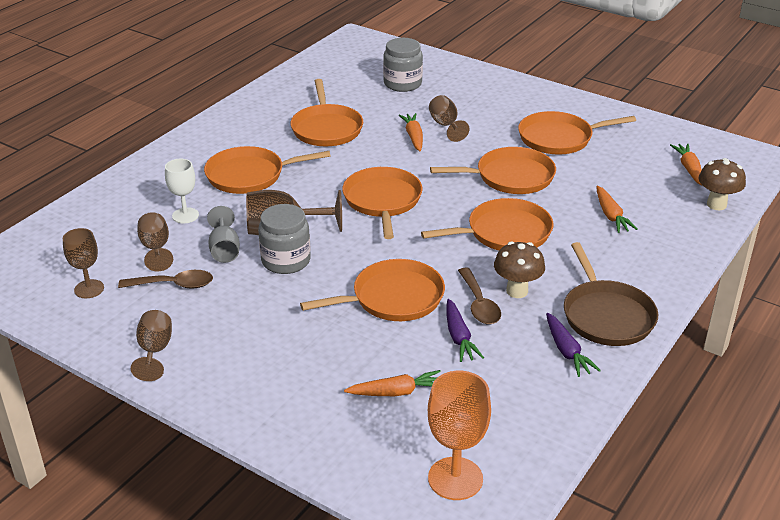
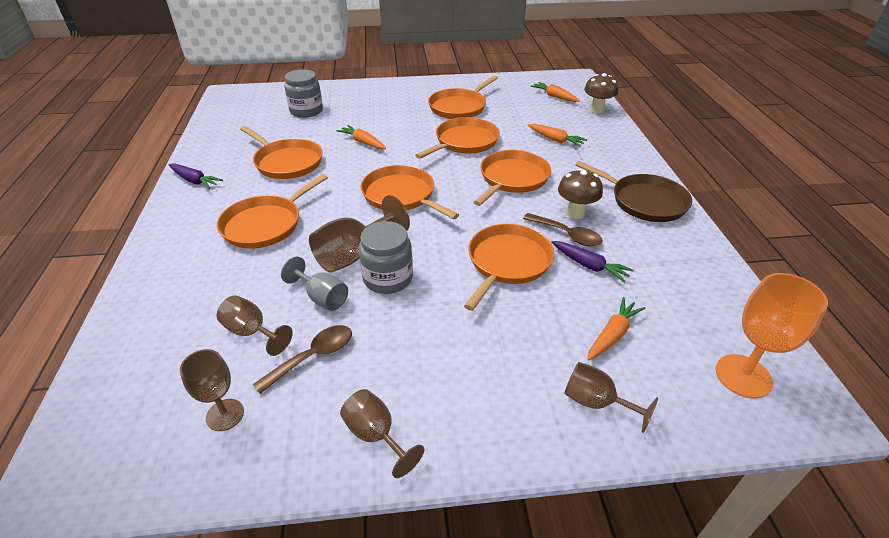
camera: 40 degrees left, 5 degrees up
white goblet [165,159,199,223] -> none
brown goblet [429,95,470,142] -> brown goblet moved to [564,362,658,433]
purple carrot [546,313,601,377] -> purple carrot moved to [169,163,223,189]

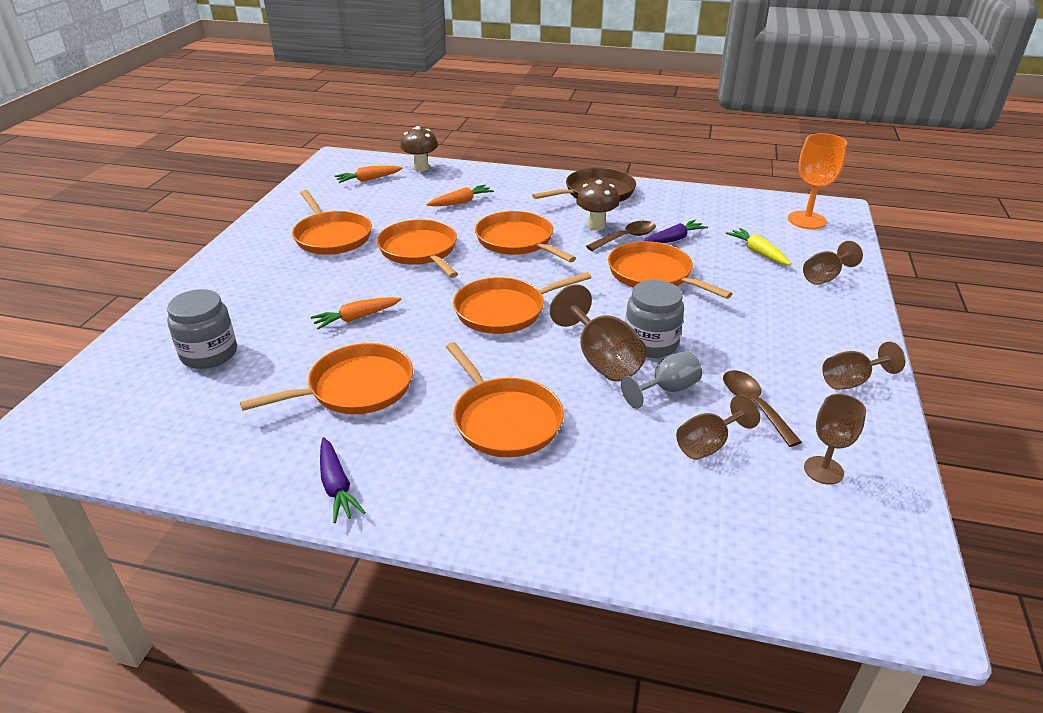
camera: 70 degrees left, 5 degrees down
purple carrot [169,163,223,189] -> purple carrot turned 105 degrees clockwise [320,437,366,523]
orange carrot [587,297,646,360] -> yellow carrot [726,228,791,265]

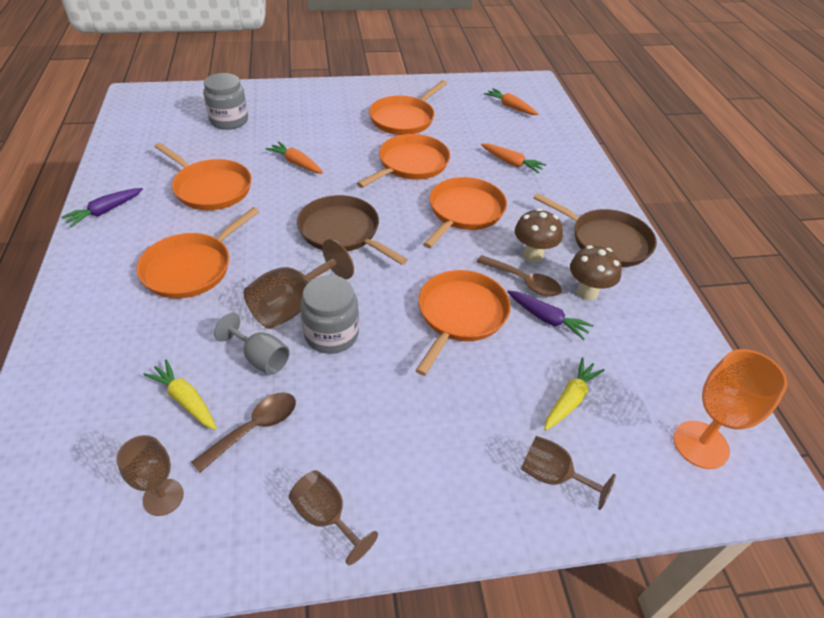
camera: 65 degrees right, 10 degrees up
brown mushroom [400,126,438,171] -> brown mushroom moved to [570,245,622,301]
orange pan [453,272,592,334] -> brown pan [297,195,408,265]
brown goblet [676,395,760,460] -> yellow carrot [143,359,217,430]

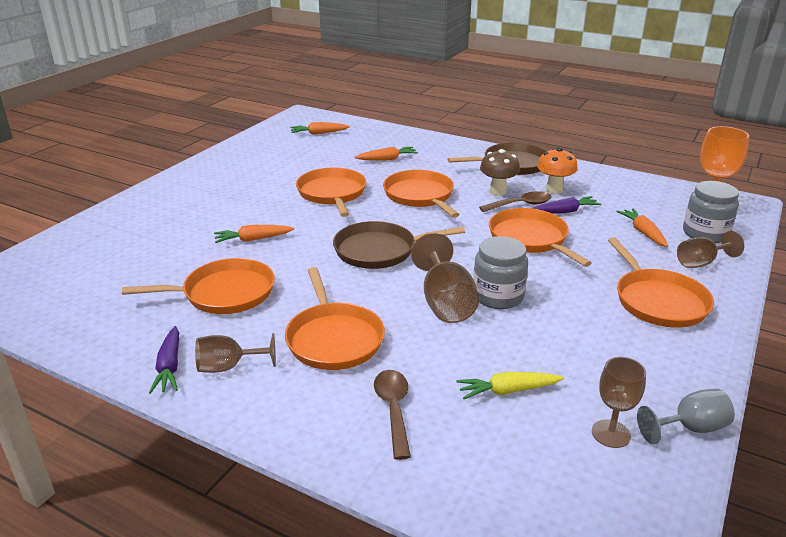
camera: 50 degrees left, 15 degrees down
brown spoon [191,392,296,473] -> brown spoon moved to [374,370,411,460]
grey jar [203,73,248,130] -> grey jar moved to [683,181,739,243]
grey goblet [214,313,290,375] -> grey goblet moved to [637,389,735,445]
brown goblet [289,470,378,565] -> brown goblet moved to [195,333,276,373]
orange pan [369,80,447,135] -> orange pan moved to [608,237,714,328]
yellow carrot [544,357,605,430] -> orange carrot [616,208,668,247]
brown mushroom [570,245,622,301] -> orange mushroom [537,147,578,194]

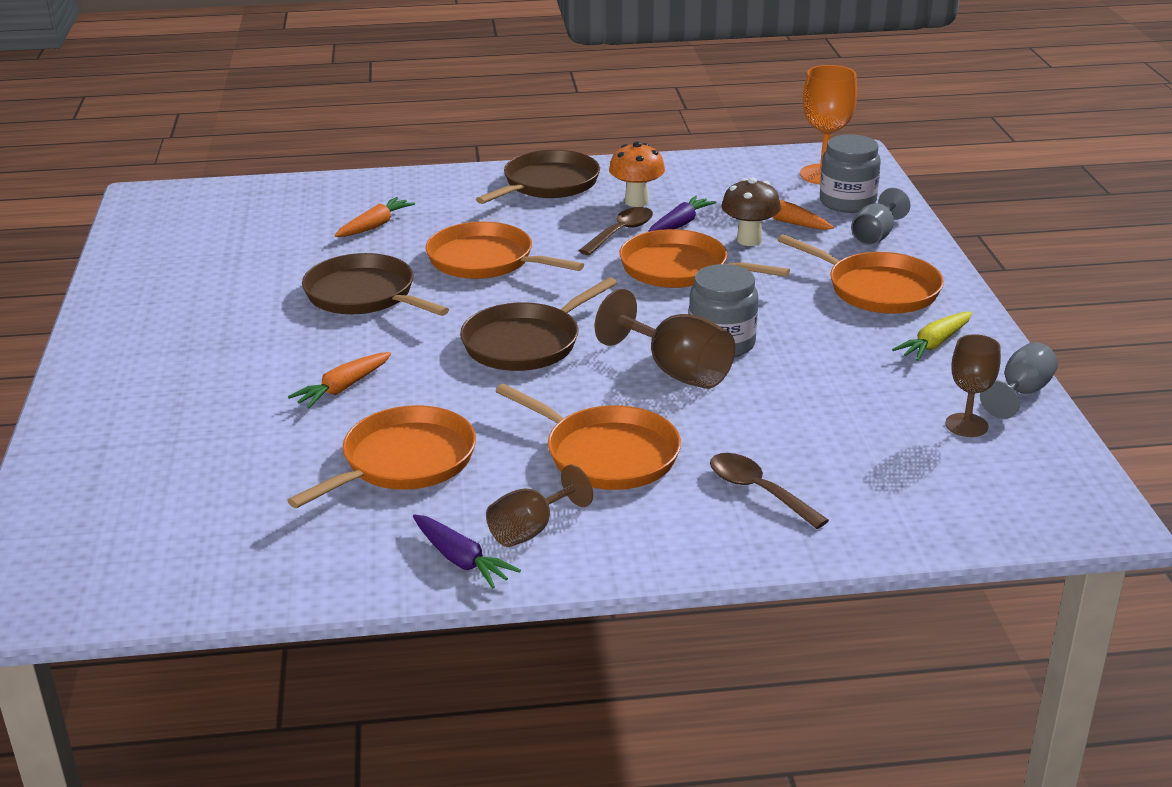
camera: 35 degrees left, 0 degrees up
orange carrot [290,122,350,135] -> none
orange pan [296,168,366,217] -> brown pan [302,253,449,316]
yellow carrot [457,372,564,399] -> yellow carrot moved to [892,312,972,361]
brown mushroom [480,149,520,196] -> brown mushroom moved to [722,178,781,246]
brown goblet [677,231,744,268] -> grey goblet [851,188,911,245]

